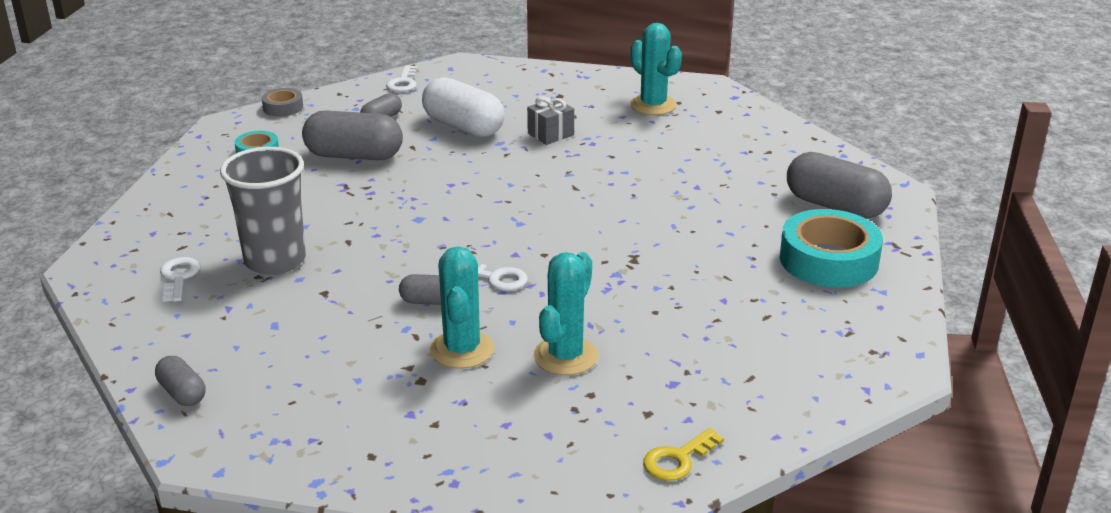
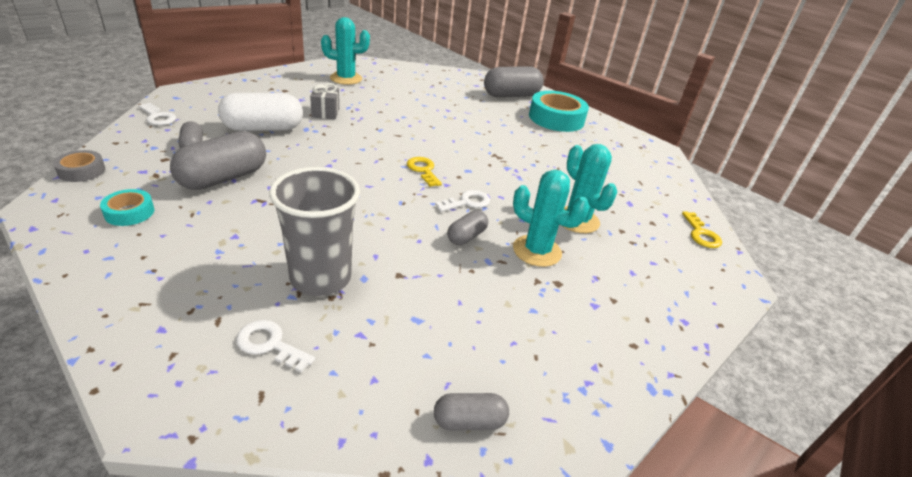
camera: 60 degrees left, 5 degrees up
none -> yellow key [407,157,442,187]

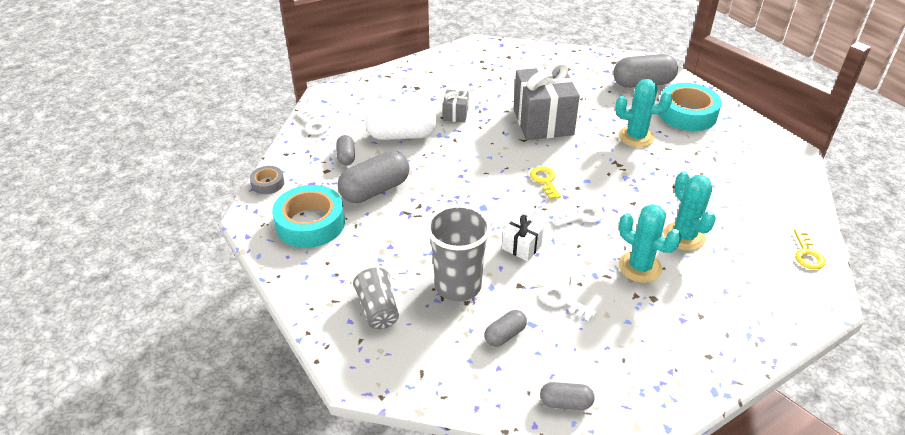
camera: 15 degrees right, 5 degrees up
turquoise tape [100,189,155,226] -> turquoise tape [272,185,345,248], size x2.00
white key [236,320,315,372] -> white key moved to [541,284,597,321]
turquoise cactus [321,17,370,85] -> turquoise cactus moved to [615,79,673,147]
grey capsule [447,210,488,245] -> grey capsule moved to [484,310,527,347]
none -> grey cup [351,265,399,329]
none -> white gift [502,215,543,261]
none -> grey gift [513,62,580,140]

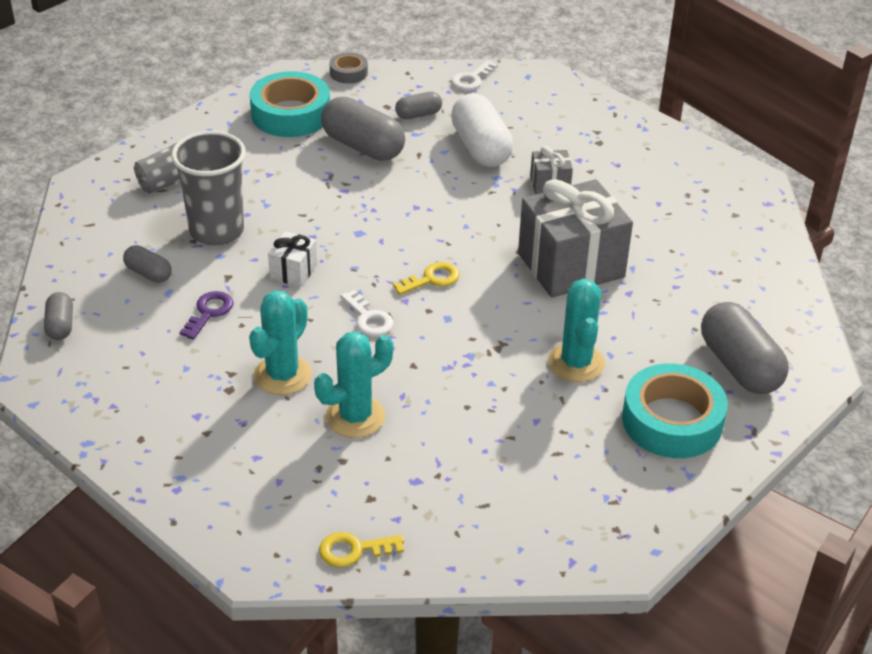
camera: 75 degrees right, 0 degrees up
white key [541,284,597,321] -> purple key [180,291,233,340]

